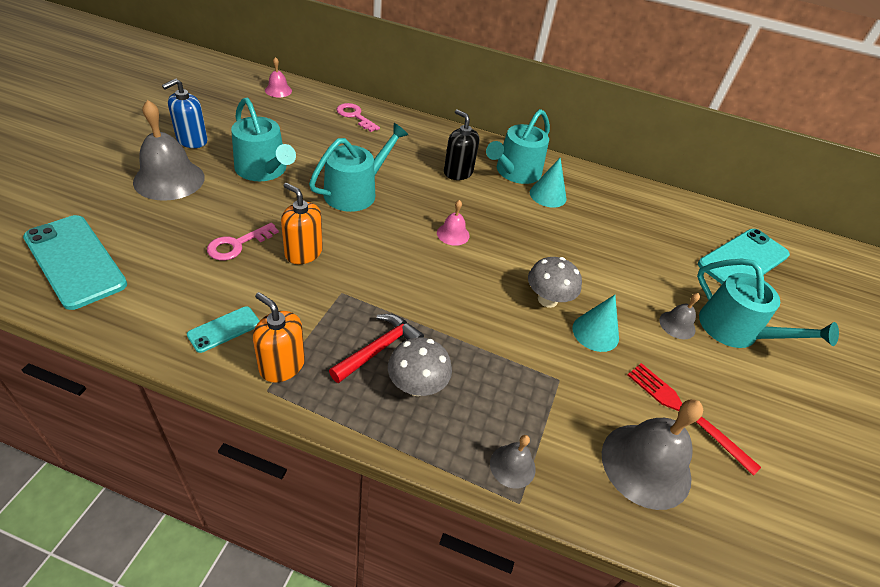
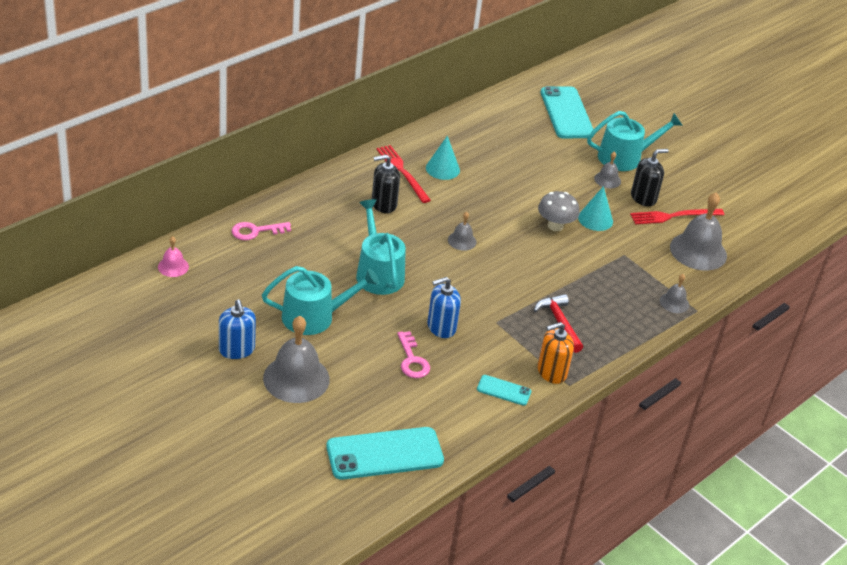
camera: 60 degrees left, 5 degrees down
turquoise phone [187,306,260,353] -> turquoise phone turned 60 degrees counterclockwise [477,375,531,406]
orange soap dispenser [281,183,323,264] -> blue soap dispenser [427,277,461,338]
grey mushroom [388,337,452,396] -> none
pink bell [437,200,470,246] -> grey bell [448,212,477,251]
turquoise watering can [486,109,550,184] -> red fork [376,145,431,203]
none -> black soap dispenser [631,149,669,207]

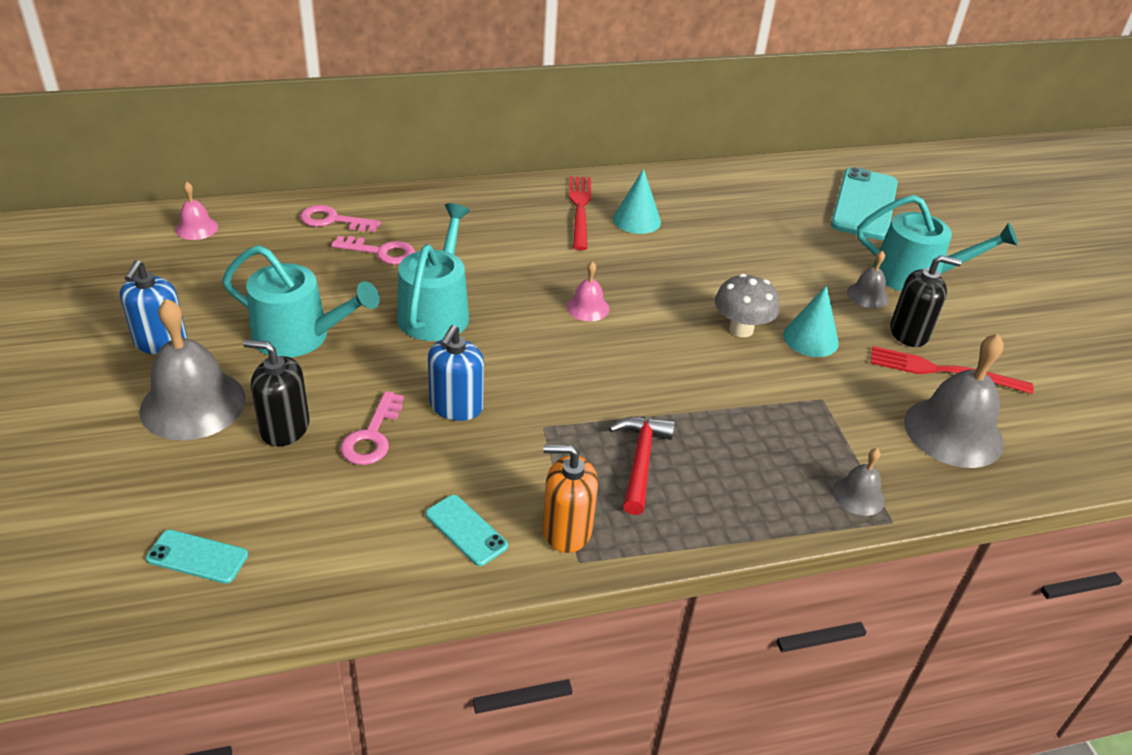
camera: 30 degrees right, 0 degrees up
turquoise phone [326,427,444,480] -> turquoise phone [146,530,248,584], size x0.49
black soap dispenser [372,154,400,213] -> black soap dispenser moved to [243,339,310,447]
blue soap dispenser [427,277,461,338] -> blue soap dispenser turned 75 degrees counterclockwise [428,325,484,421]
grey bell [448,212,477,251] -> pink bell [566,261,609,321]
none -> pink key [331,236,415,265]

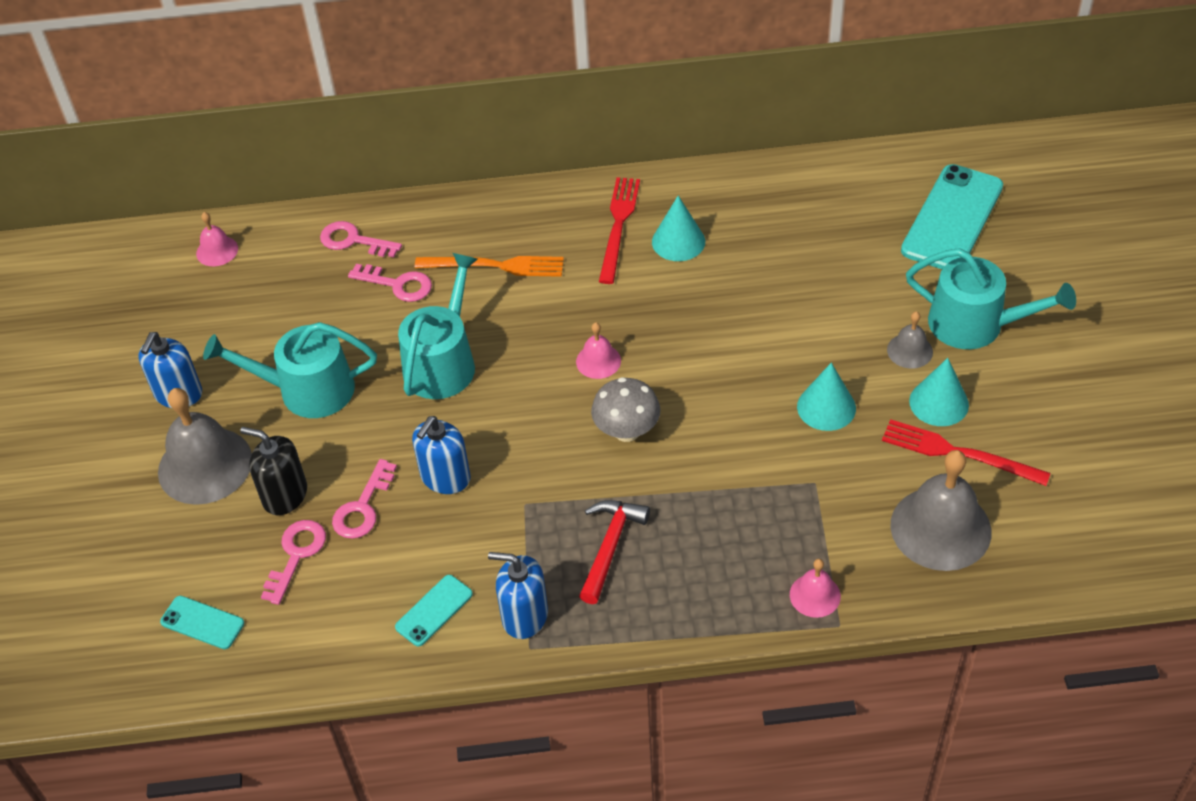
camera: 15 degrees right, 10 degrees up
turquoise watering can [222,245,380,357] -> turquoise watering can turned 150 degrees clockwise [203,322,377,418]
turquoise phone [426,495,508,566] -> turquoise phone turned 75 degrees clockwise [395,575,473,646]
orange soap dispenser [543,445,598,553] -> blue soap dispenser [488,552,548,639]
grey mushroom [715,274,780,337] -> grey mushroom moved to [591,377,660,442]
grey bell [833,448,885,516] -> pink bell [790,559,841,618]
black soap dispenser [890,255,962,347] -> turquoise cone [909,358,969,426]
none -> pink key [261,520,326,605]
none -> orange fork [415,256,564,277]

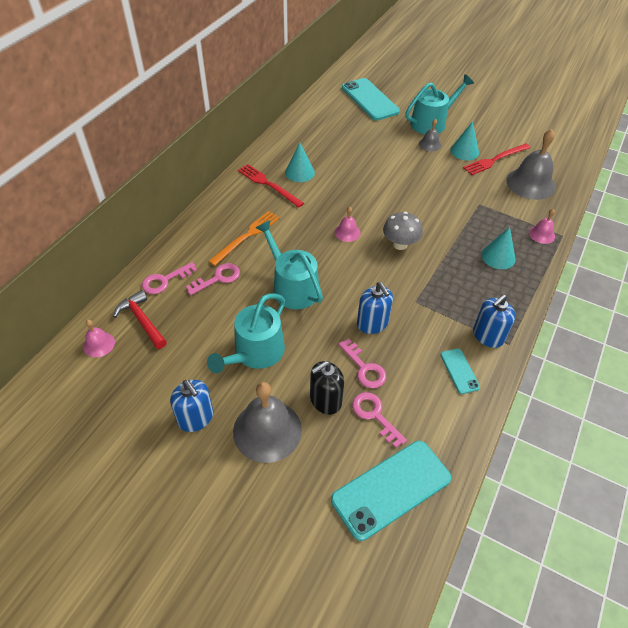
camera: 60 degrees left, 0 degrees up
turquoise phone [160,596,244,649] -> turquoise phone [331,441,451,541], size x2.04
red hammer [579,500,650,604] -> red hammer moved to [113,290,167,349]
turquoise cone [797,362,856,431] -> turquoise cone moved to [481,227,516,269]

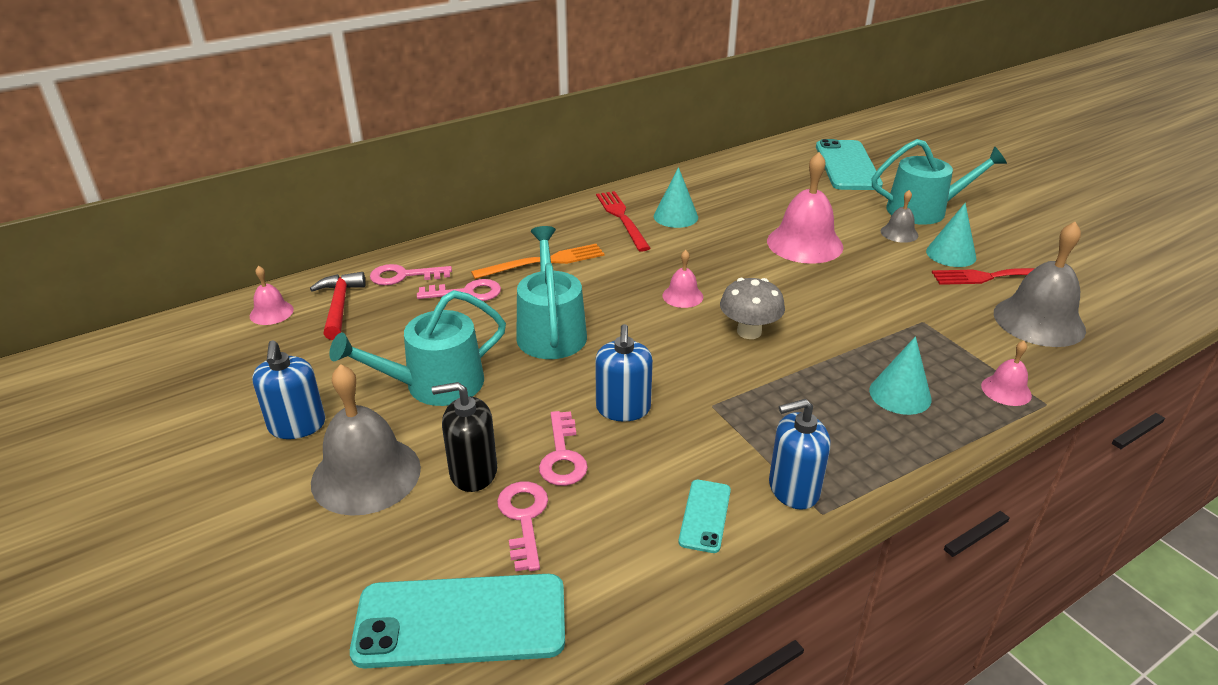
camera: 30 degrees right, 15 degrees down
none -> pink bell [767,152,844,264]

